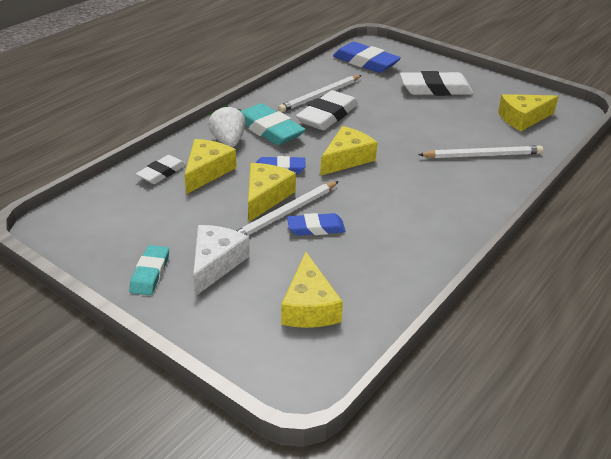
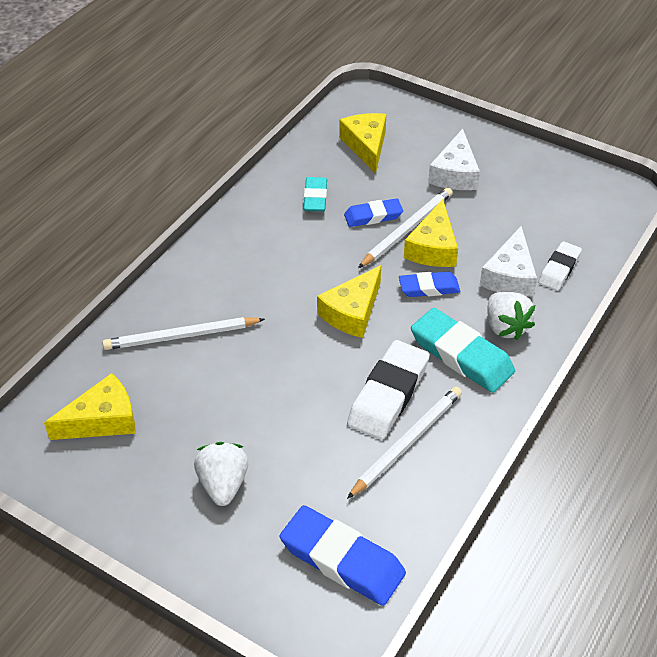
camera: 175 degrees right, 10 degrees up
turquoise eraser [129,245,169,295] -> turquoise eraser moved to [303,177,327,212]
yellow cheese [184,139,237,194] -> white cheese [480,226,537,296]
white eraser [400,71,473,96] -> white strawberry [194,442,249,506]

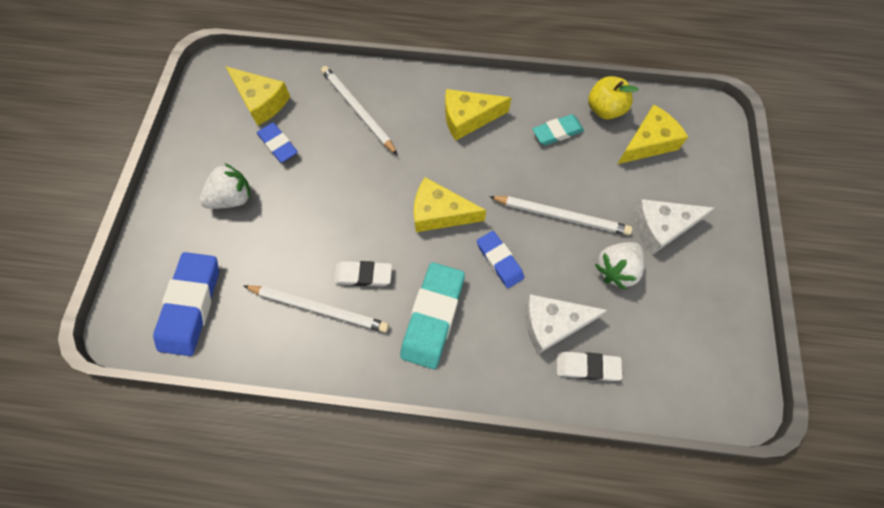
camera: 65 degrees right, 20 degrees up
blue eraser [344,198,403,227] -> blue eraser moved to [257,123,298,163]
white eraser [347,340,430,440] -> white eraser [334,261,392,286], size x0.60
yellow cheese [404,199,458,267] -> yellow cheese moved to [445,89,511,141]
white strawberry [487,292,535,340] -> white strawberry moved to [595,242,644,290]
none -> yellow apple [588,76,639,119]

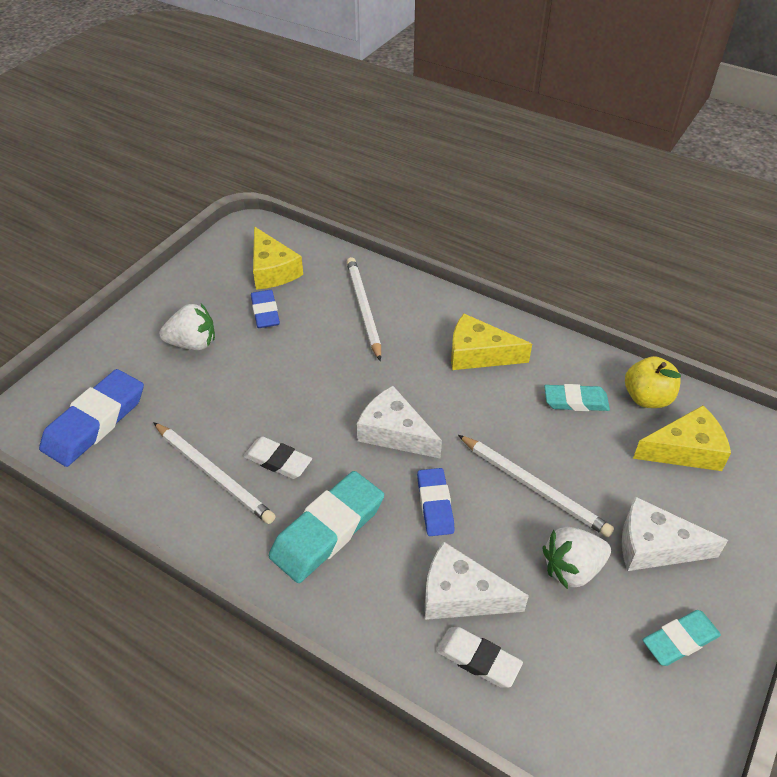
camera: 25 degrees right, 20 degrees down
yellow cheese [414,177,486,232] -> white cheese [357,386,442,459]
none -> turquoise eraser [643,610,721,666]

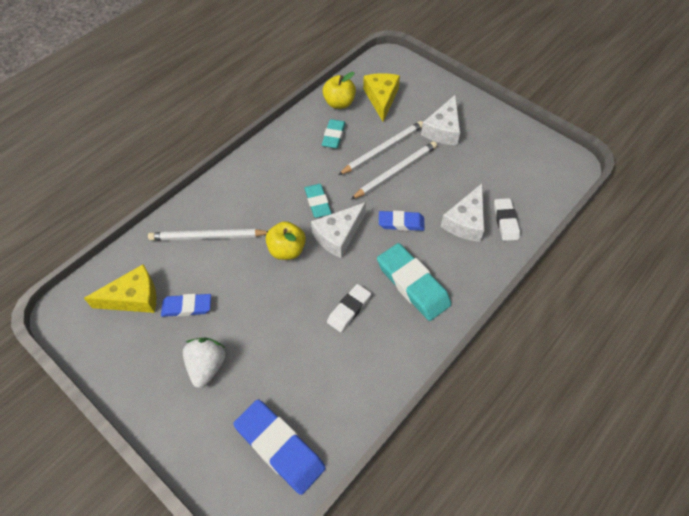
camera: 80 degrees left, 10 degrees up
white pencil [153,422,275,524] -> white pencil moved to [338,121,423,175]
white eraser [436,627,523,688] -> white eraser turned 45 degrees counterclockwise [494,198,520,241]
yellow cheese [451,314,532,370] -> none
white strawberry [542,527,611,589] -> none
turquoise eraser [643,610,721,666] -> turquoise eraser moved to [304,184,332,218]
none -> yellow apple [266,221,306,260]

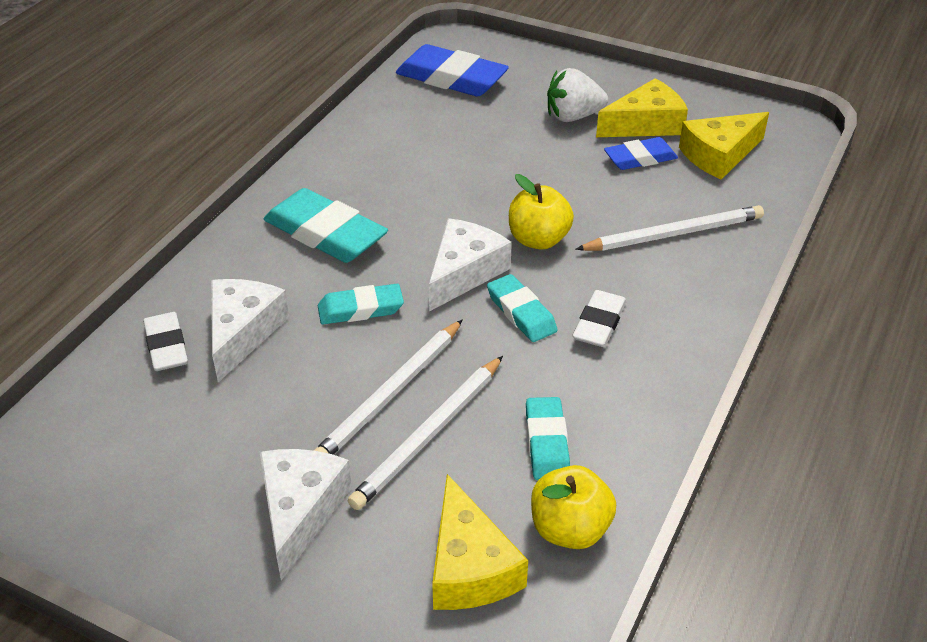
camera: 165 degrees right, 15 degrees down
white strawberry [183,338,226,388] -> white strawberry turned 90 degrees clockwise [547,68,608,122]
white eraser [327,284,371,332] -> white eraser moved to [573,290,627,347]
blue eraser [379,211,425,231] -> turquoise eraser [318,284,404,324]
none -> yellow cheese [596,78,688,137]

